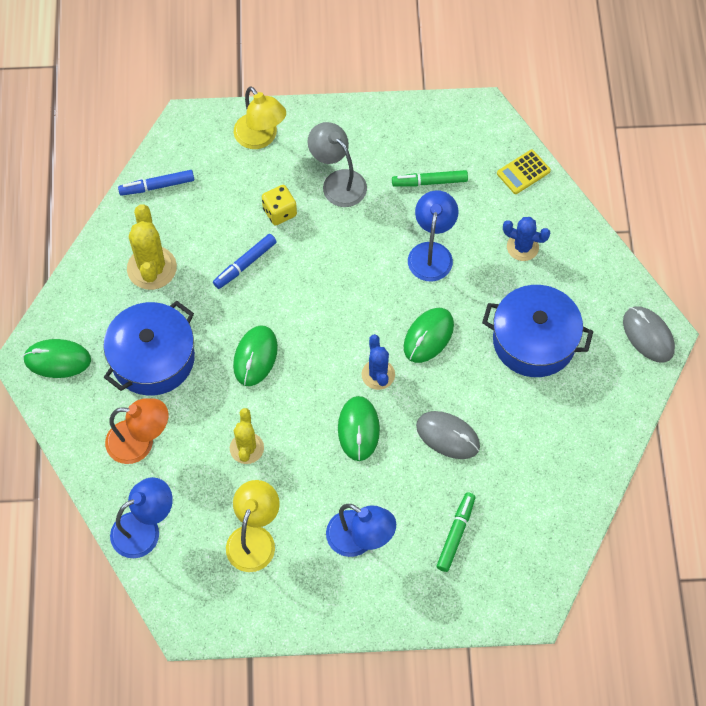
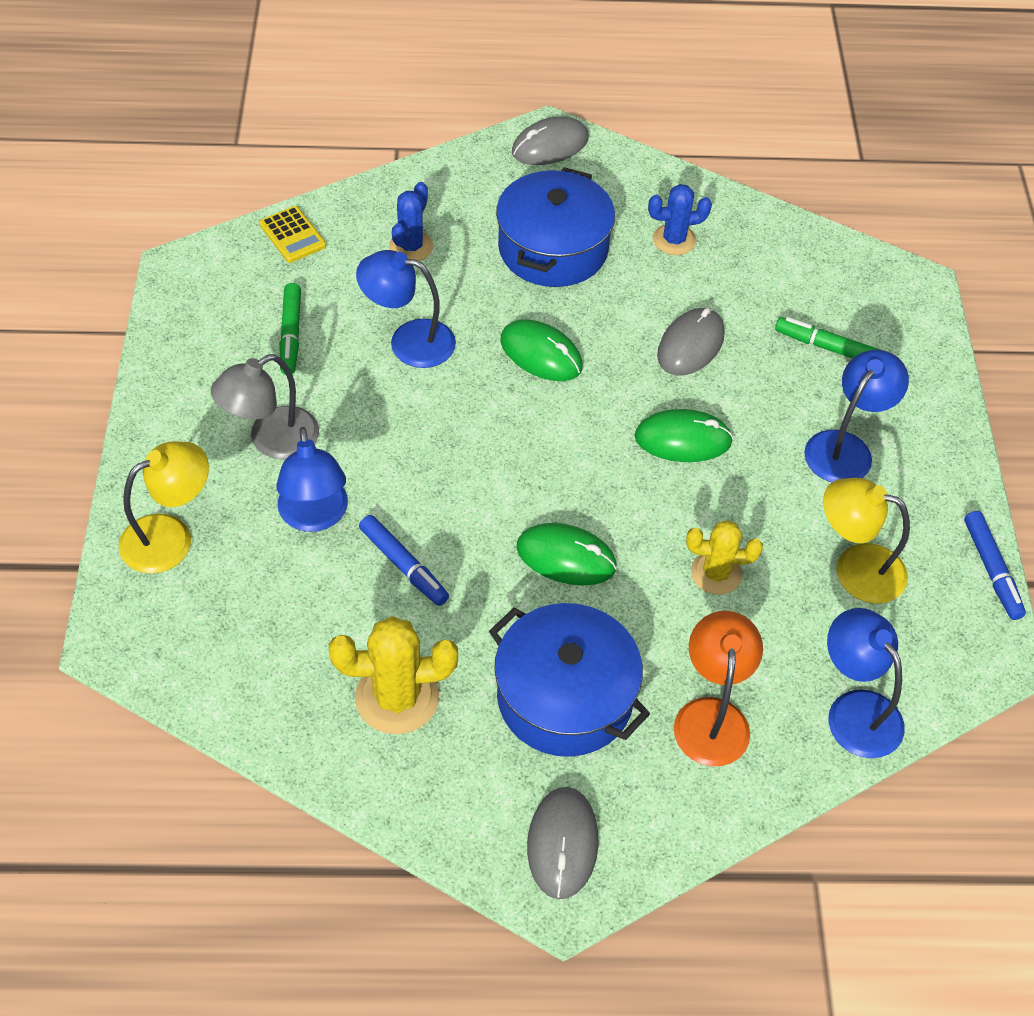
camera: 90 degrees left, 10 degrees down
green mouse [23,339,91,378] -> grey mouse [527,787,598,899]
blue marker [118,170,194,196] -> blue marker moved to [964,511,1026,620]
yellow dice [262,185,297,226] -> blue lamp [276,427,348,532]
blue cactus [361,334,395,390] -> blue cactus moved to [648,184,712,255]

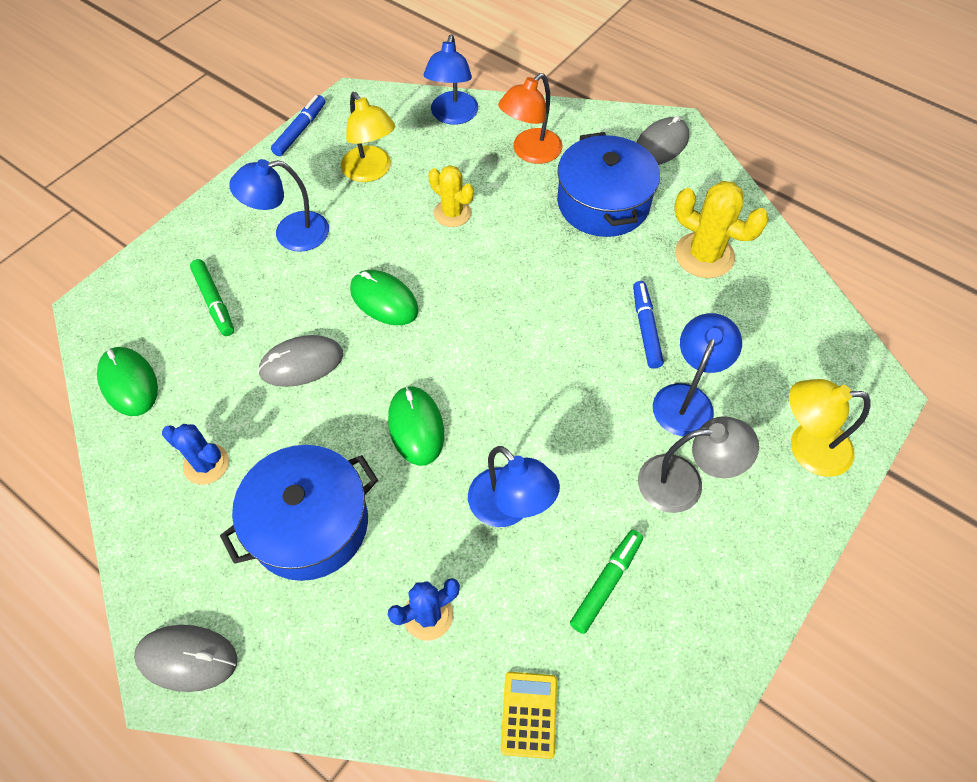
camera: 140 degrees left, 5 degrees up
green mouse [516,523,617,586] -> green mouse moved to [97,347,158,416]

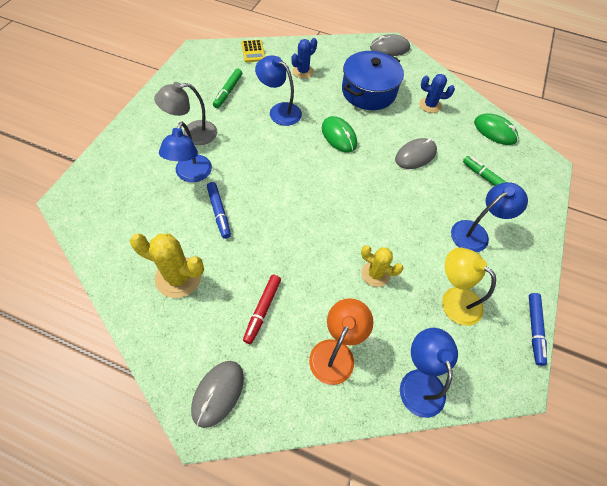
camera: 160 degrees right, 0 degrees up
green mouse [350,270,419,325] -> none
blue pot [557,132,660,237] -> red marker [243,275,281,344]
yellow lamp [789,379,870,477] -> none

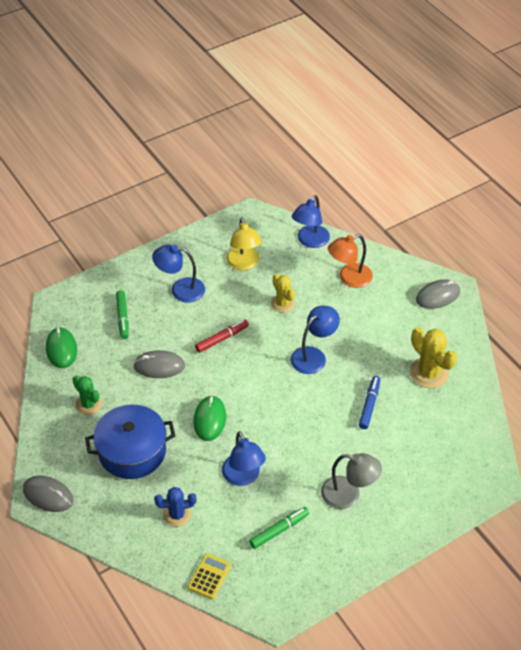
camera: 140 degrees left, 10 degrees down
blue lamp [159,122,212,182] -> blue lamp moved to [290,306,340,374]
red marker [243,275,281,344] -> red marker moved to [195,320,249,353]
blue cactus [419,74,455,113] -> green cactus [72,375,102,415]
blue marker [529,293,547,366] -> none

